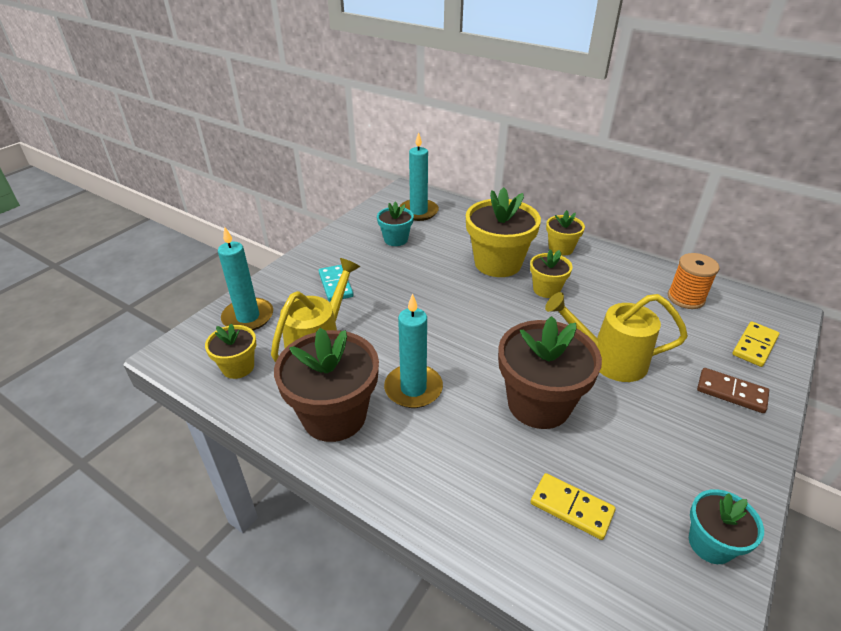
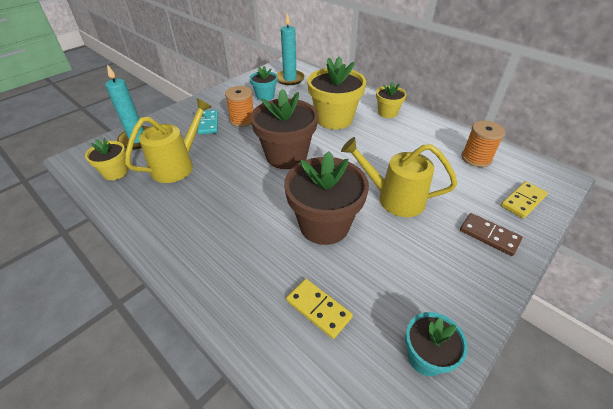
camera: 10 degrees right, 5 degrees up
brown flower pot [274,328,379,442] -> brown flower pot moved to [250,89,318,169]
turquoise candle [384,293,443,408] -> none
yellow flower pot [530,249,573,298] -> none
none -> orange spool [225,86,254,127]

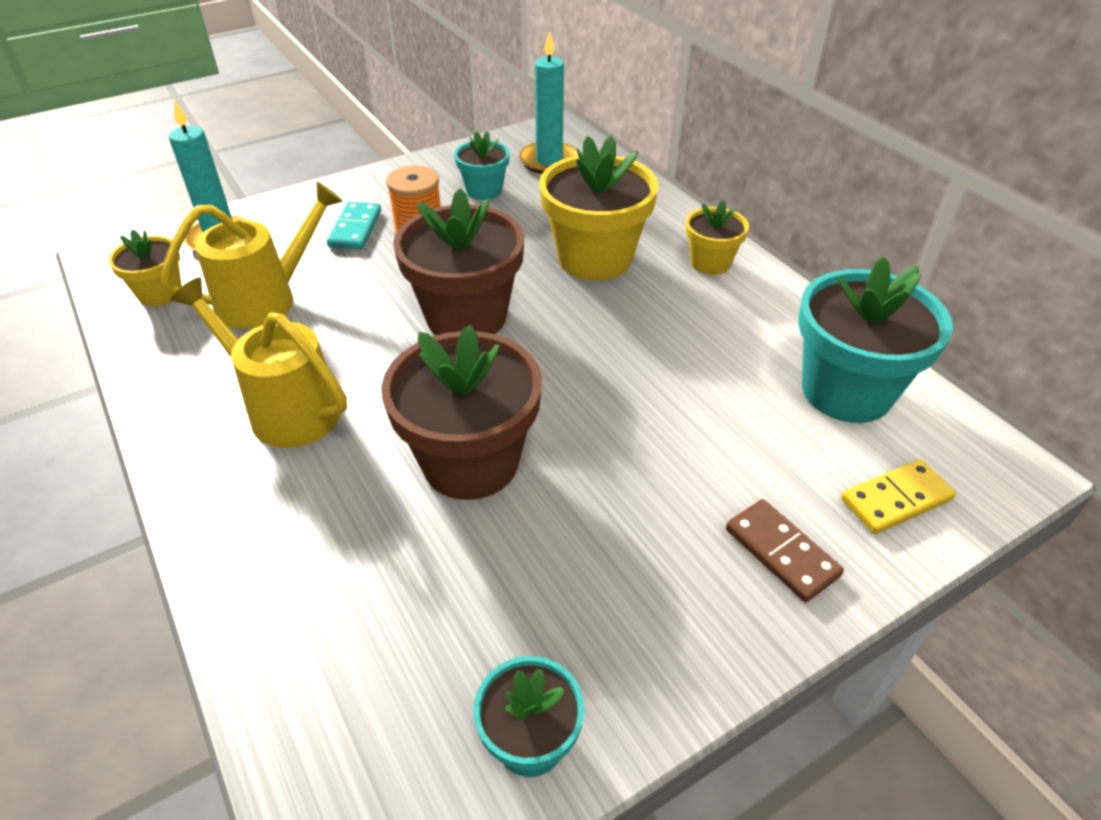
camera: 15 degrees right, 0 degrees up
yellow domino [286,279,353,339] -> none
yellow watering can [341,137,457,217] -> yellow watering can moved to [170,277,347,448]
orange spool [461,121,505,167] -> turquoise flower pot [798,257,953,423]

